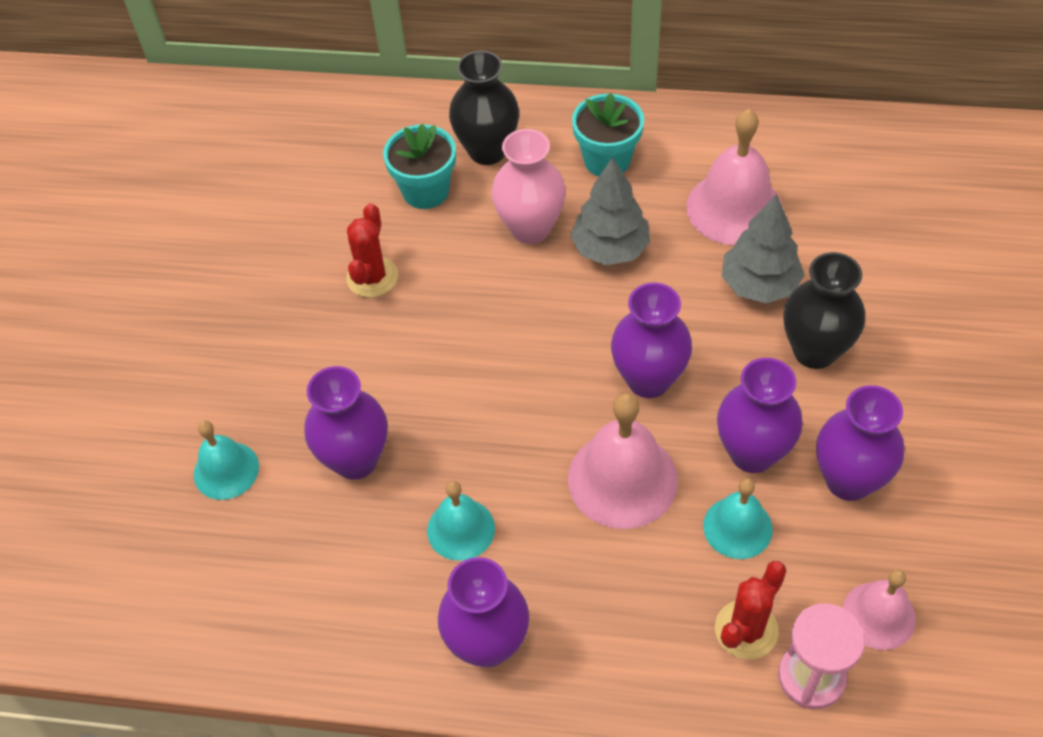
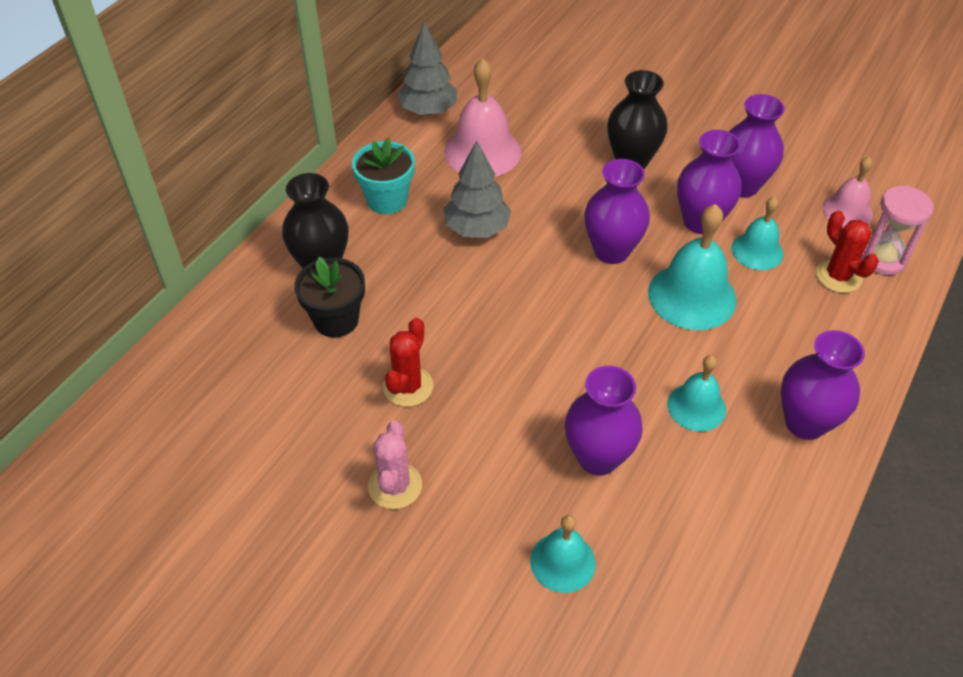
camera: 70 degrees left, 5 degrees down
red cactus [346,203,398,298] -> red cactus turned 75 degrees clockwise [383,318,433,407]
turquoise flower pot [383,124,456,209] -> black flower pot [294,257,365,338]
pink vase [492,129,566,244] -> none
pink bell [568,393,678,529] -> turquoise bell [648,204,737,330]
grey tree [722,194,805,304] -> grey tree moved to [397,22,458,115]
none -> pink cactus [368,421,422,509]

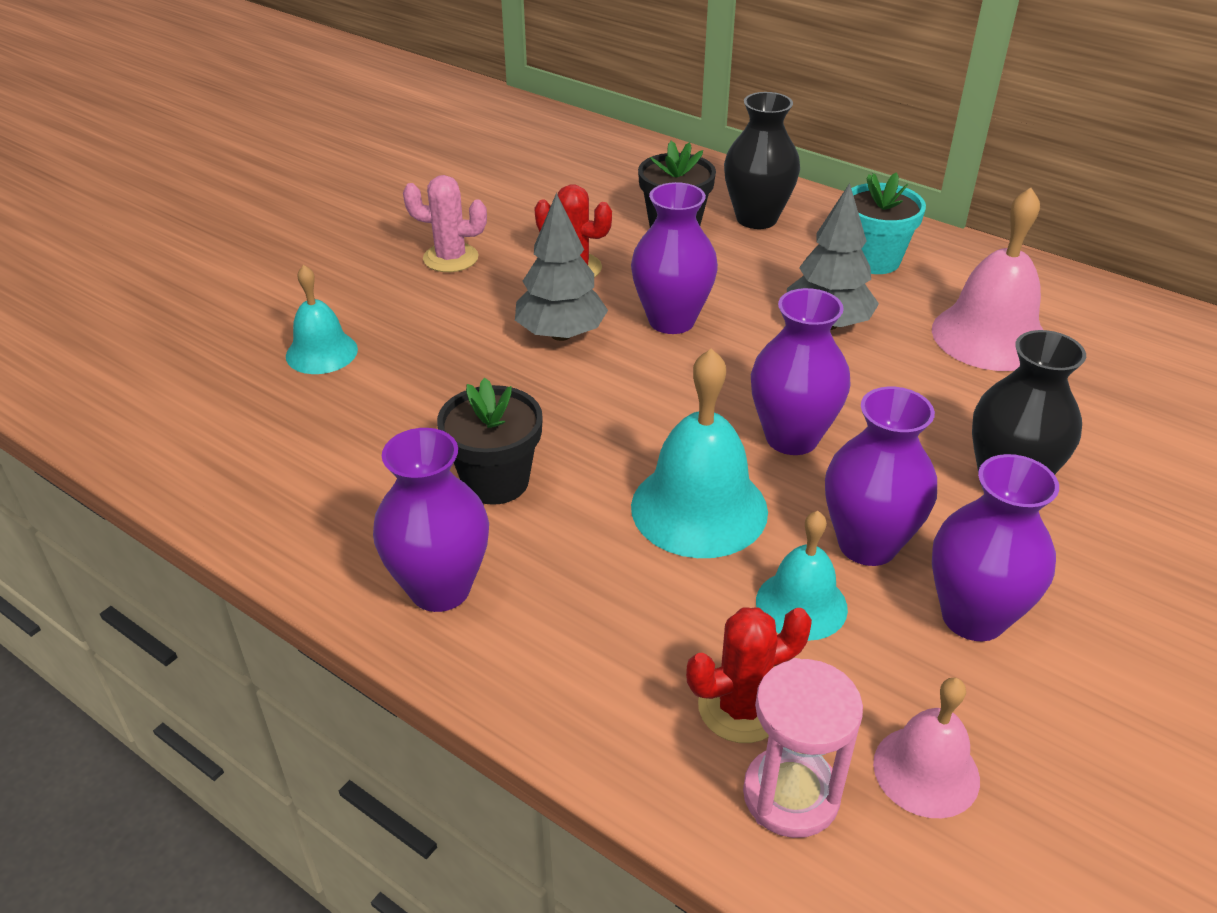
camera: 95 degrees right, 10 degrees down
grey tree [397,22,458,115] -> grey tree moved to [515,193,608,341]
purple vase [565,366,643,475] -> purple vase moved to [631,182,718,334]
turquoise bell [667,355,726,432] -> black flower pot [437,378,543,505]

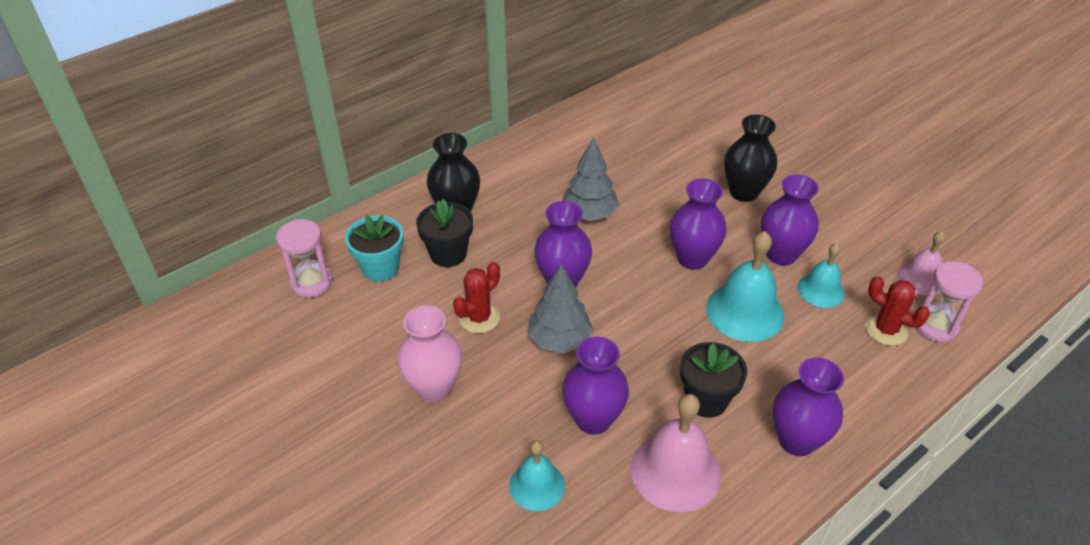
camera: 75 degrees left, 5 degrees up
pink cactus [403,175,487,272] -> pink vase [398,305,462,402]
red cactus [686,607,812,743] -> red cactus turned 45 degrees counterclockwise [865,276,930,346]
turquoise flower pot [851,172,926,274] -> turquoise flower pot moved to [345,215,404,282]
pink bell [932,188,1043,371] -> pink bell moved to [631,394,721,512]
purple vase [932,454,1059,641] -> purple vase moved to [562,337,629,435]
none -> pink hourglass [276,219,332,298]

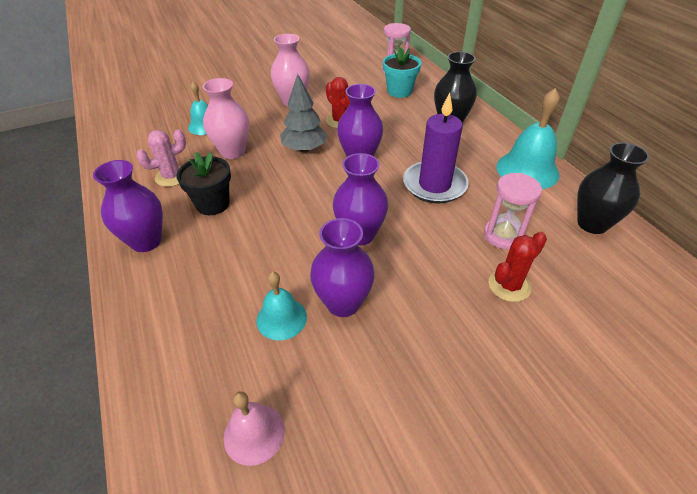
camera: 105 degrees right, 0 degrees up
black flower pot [416,199,473,267] -> none
grey tree [562,137,619,221] -> purple candle [403,93,469,204]
purple vase [562,337,629,435] -> pink vase [203,78,249,159]
pink bell [631,394,721,512] -> pink cactus [136,130,186,187]
turquoise bell [706,231,785,342] -> turquoise bell moved to [496,88,560,189]
black vase [724,114,777,202] -> black vase moved to [577,142,650,234]
red cactus [865,276,930,346] -> red cactus moved to [489,232,547,302]
pink hourglass [915,261,983,342] -> pink hourglass moved to [484,173,542,249]

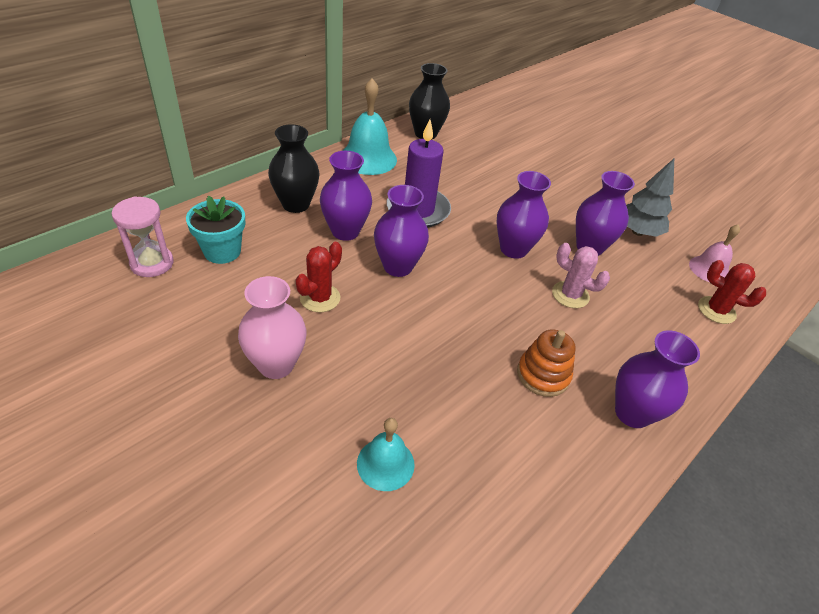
camera: 115 degrees left, 0 degrees up
pink cactus [136,130,186,187] -> pink cactus moved to [552,243,610,308]
black flower pot [176,152,231,215] -> orange stacking toy [517,329,576,397]
pink vase [203,78,249,159] -> none
turquoise bell [256,272,307,340] -> none
grey tree [280,74,327,152] -> grey tree moved to [626,159,674,237]
pink hourglass [484,173,542,249] -> none
red cactus [489,232,547,302] -> red cactus moved to [698,260,766,324]
none -> purple vase [320,151,372,241]

